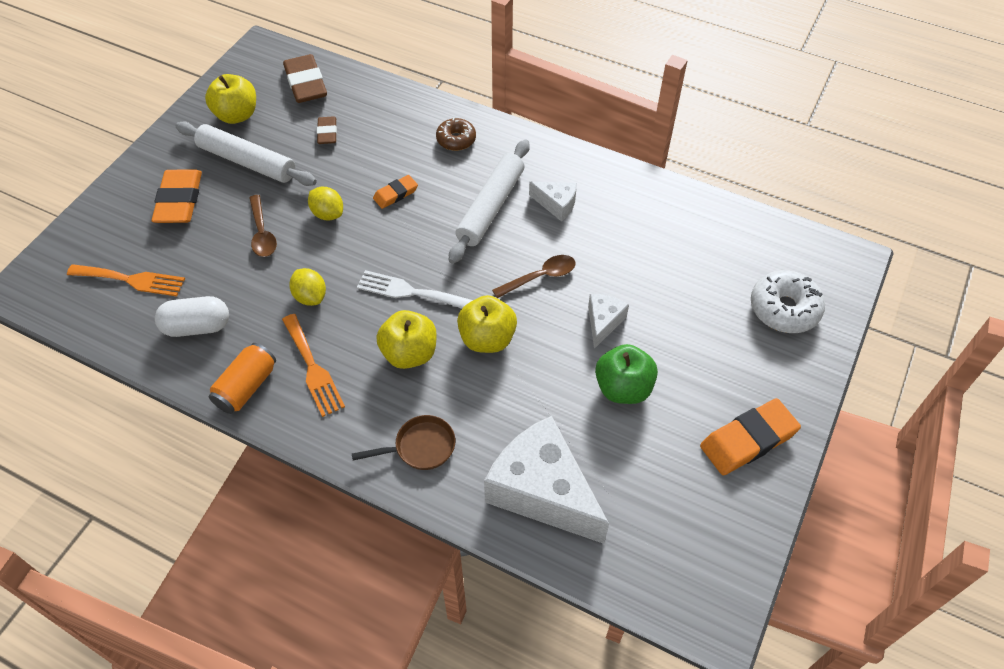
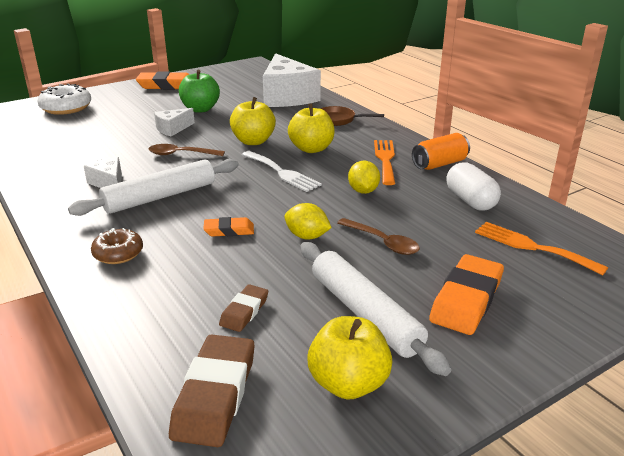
camera: 150 degrees left, 25 degrees down
white capsule [155,296,229,337] -> white capsule turned 45 degrees clockwise [446,162,501,210]
brown spoon [249,195,277,257] -> brown spoon turned 120 degrees clockwise [337,218,420,255]
yellow lemon [308,187,343,220] -> yellow lemon turned 45 degrees counterclockwise [284,203,332,239]

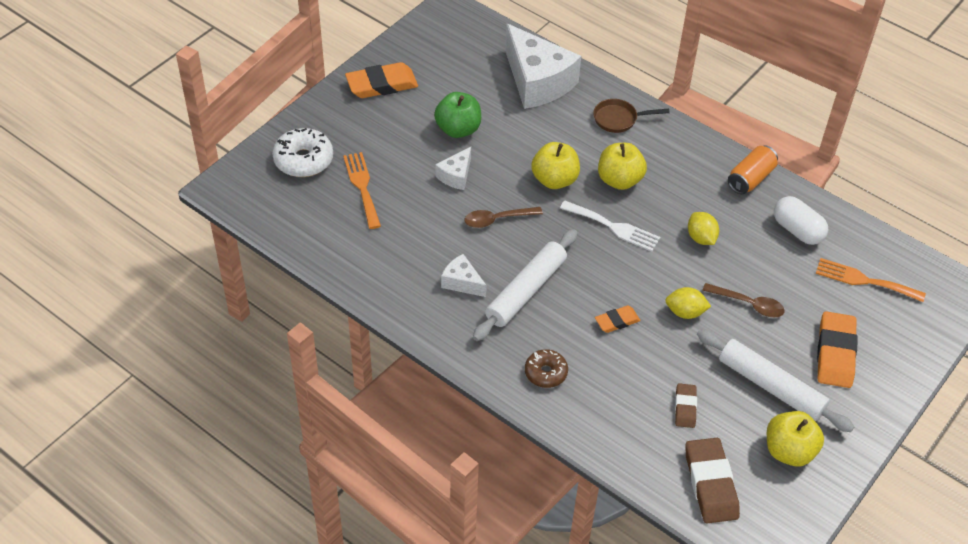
camera: 20 degrees left, 20 degrees up
orange fork [374,140,395,185] -> orange fork moved to [343,152,381,229]

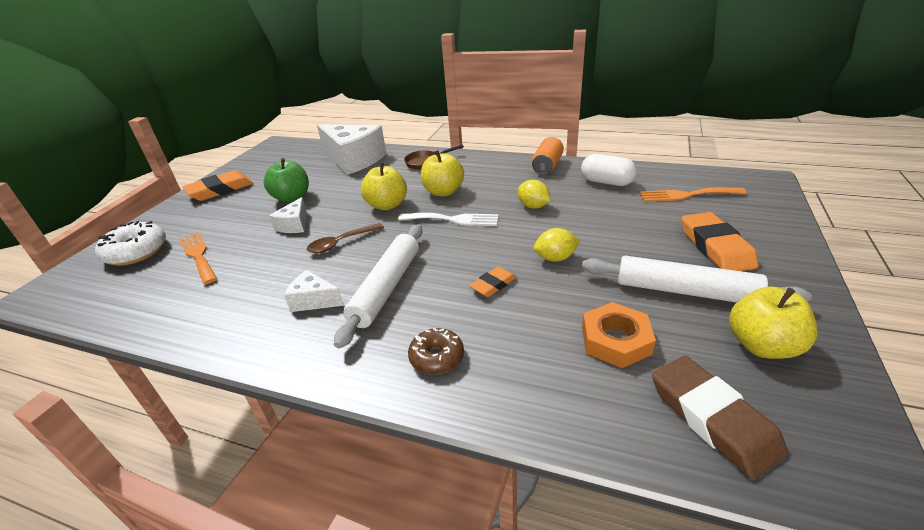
camera: 15 degrees left, 15 degrees down
brown eraser [675,383,697,428] -> orange nut [582,302,656,368]
brown spoon [702,283,785,317] -> none

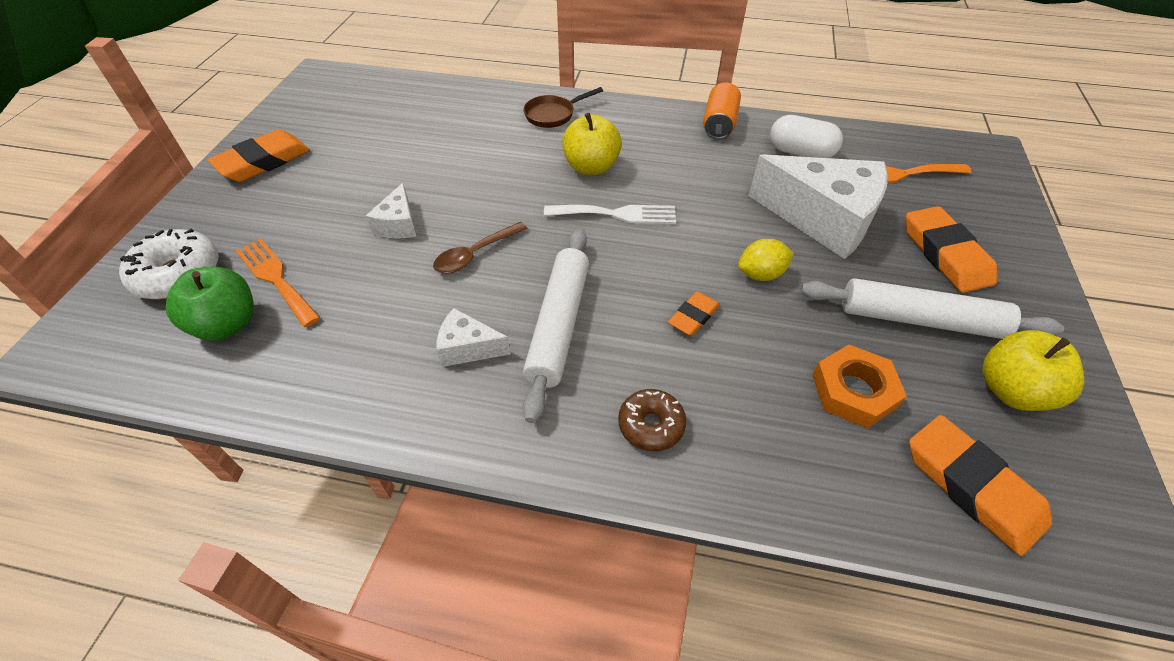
camera: 10 degrees left, 15 degrees up
green apple [263,158,309,203] -> green apple moved to [166,266,254,341]
white cheese [317,124,387,175] -> white cheese moved to [749,154,888,259]
yellow apple [361,163,407,210] -> none
yellow lemon [518,180,551,209] -> none
brown eraser [652,356,788,480] -> orange eraser [909,415,1052,556]

